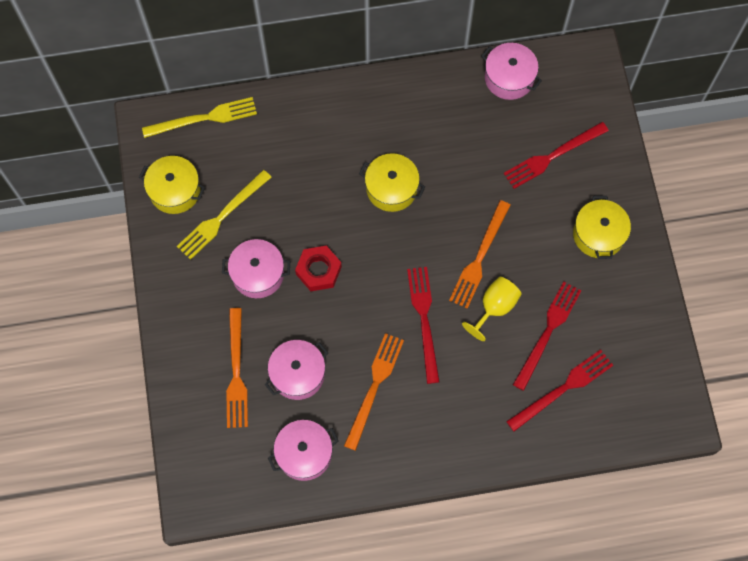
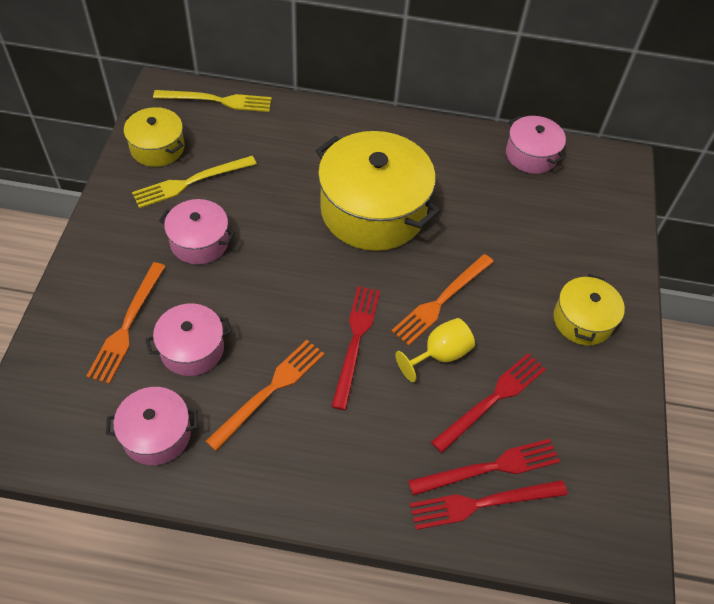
camera: 15 degrees right, 15 degrees down
red nut [295,245,342,291] -> none
yellow pot [359,153,425,212] -> yellow pot [316,131,440,251], size x1.89
red fork [504,122,609,189] -> red fork moved to [410,480,568,530]

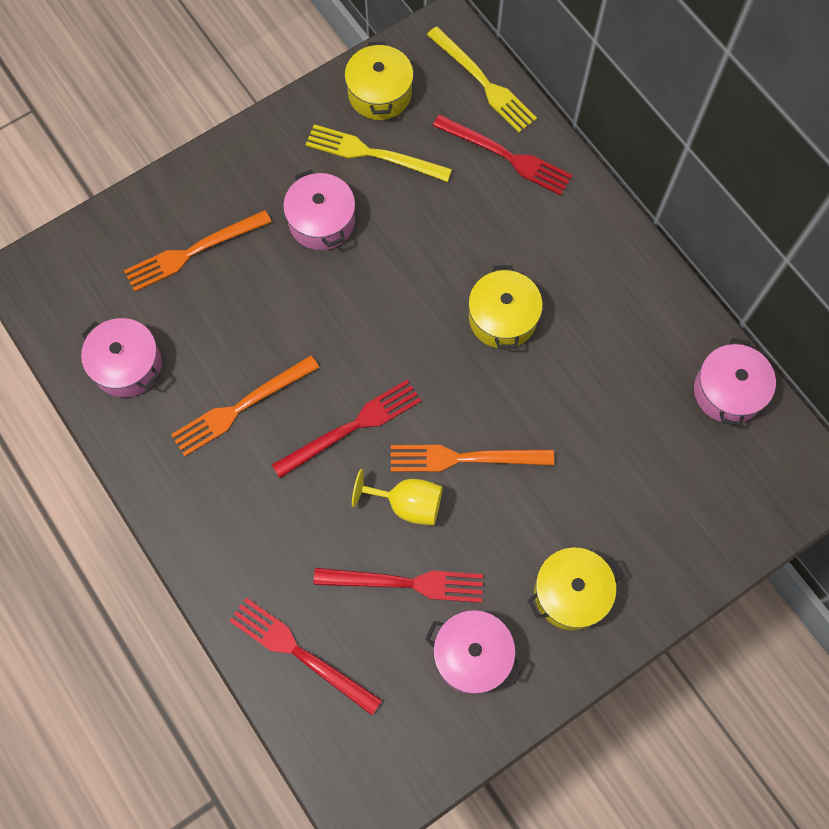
camera: 50 degrees right, 15 degrees up
pink pot [145,303,232,376] -> pink pot moved to [425,610,523,694]
orange fork [205,340,324,451] -> orange fork turned 150 degrees clockwise [171,355,320,457]
yellow pot [316,131,440,251] -> yellow pot [468,265,543,349], size x0.53
red fork [408,439,560,496] -> red fork moved to [433,115,573,195]

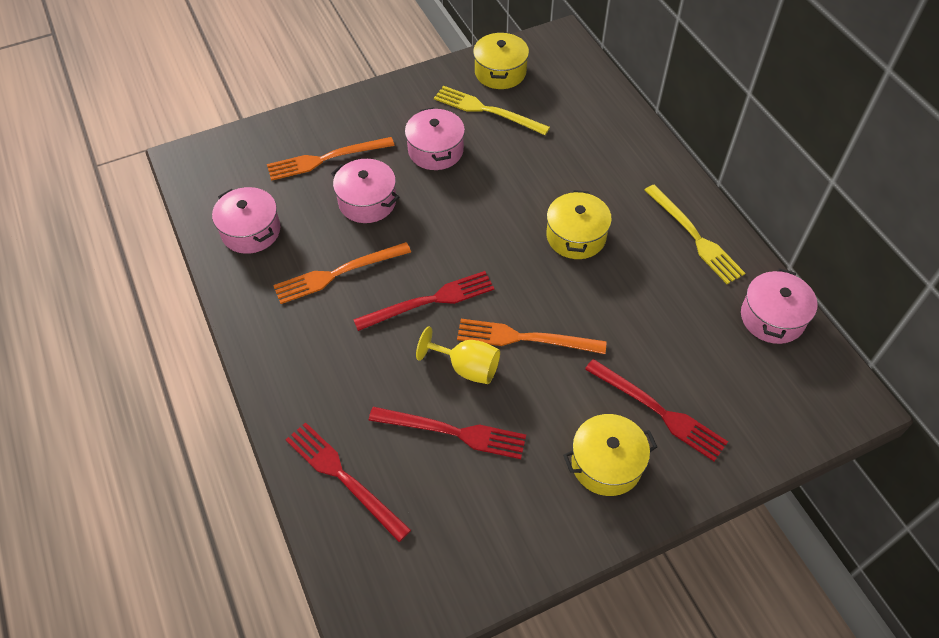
camera: 10 degrees right, 15 degrees down
pink pot [425,610,523,694] -> pink pot moved to [331,159,400,223]
yellow fork [427,27,537,133] -> yellow fork moved to [644,185,745,284]
red fork [433,115,573,195] -> red fork moved to [585,359,728,461]

